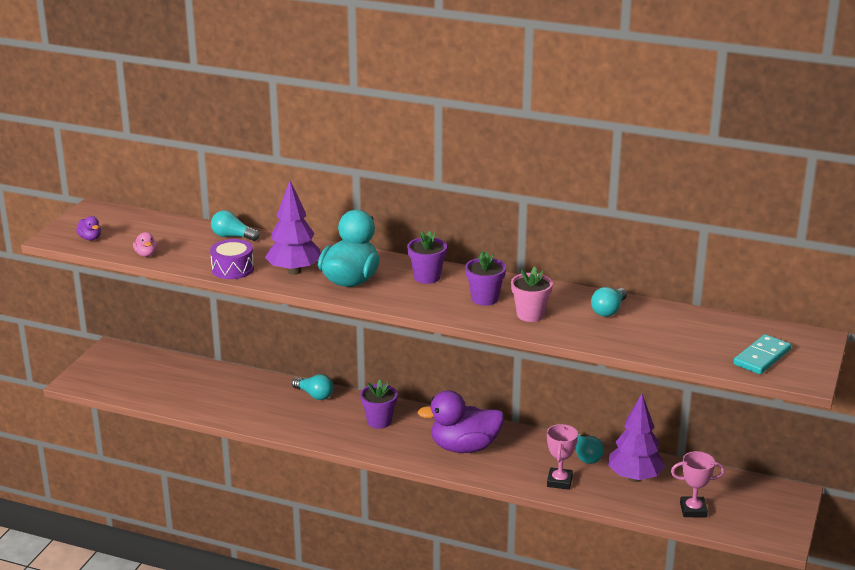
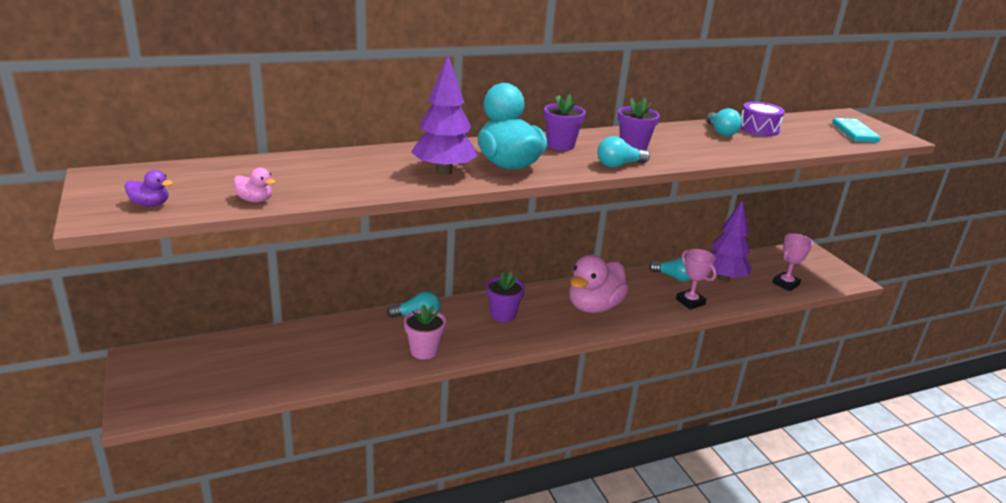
camera: 45 degrees left, 0 degrees up
purple drum [210,239,254,279] -> purple drum moved to [740,102,785,136]
turquoise light bulb [211,210,260,241] -> turquoise light bulb moved to [597,136,650,168]
purple duck [418,390,504,453] -> pink duck [569,255,629,313]
pink flower pot [511,267,553,322] -> pink flower pot moved to [404,304,446,360]

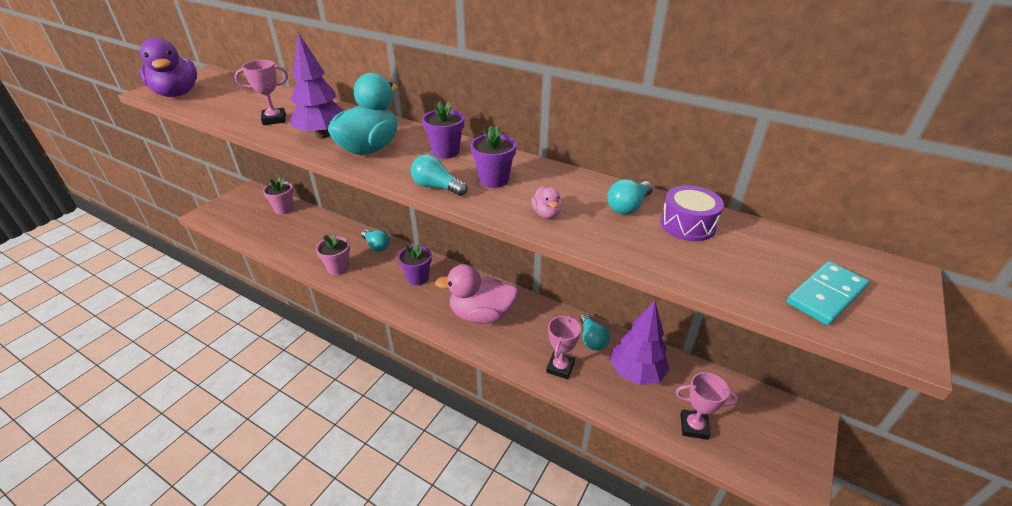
camera: 55 degrees right, 10 degrees up
purple duck [124,170,173,206] -> purple duck [140,38,197,97], size x2.42
pink duck [234,168,275,202] -> pink duck moved to [531,186,562,218]
none -> pink trophy [234,60,288,125]
none -> pink flower pot [263,177,294,215]

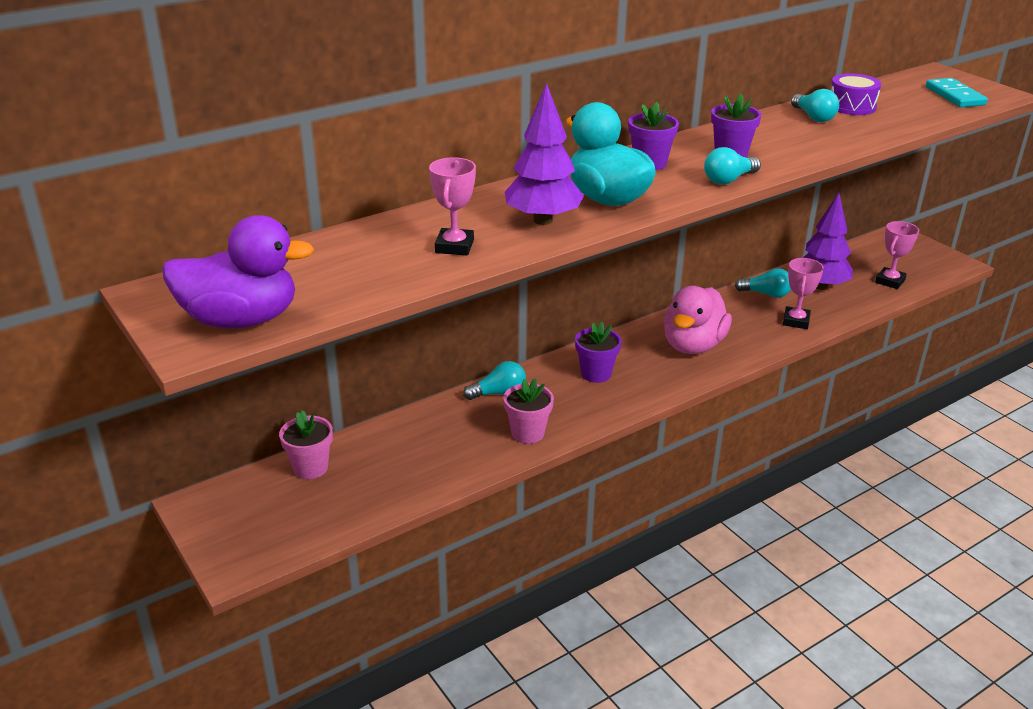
camera: 65 degrees left, 5 degrees down
pink duck [531,186,562,218] -> none
pink trophy [546,315,581,379] -> pink trophy turned 60 degrees clockwise [783,258,824,329]

